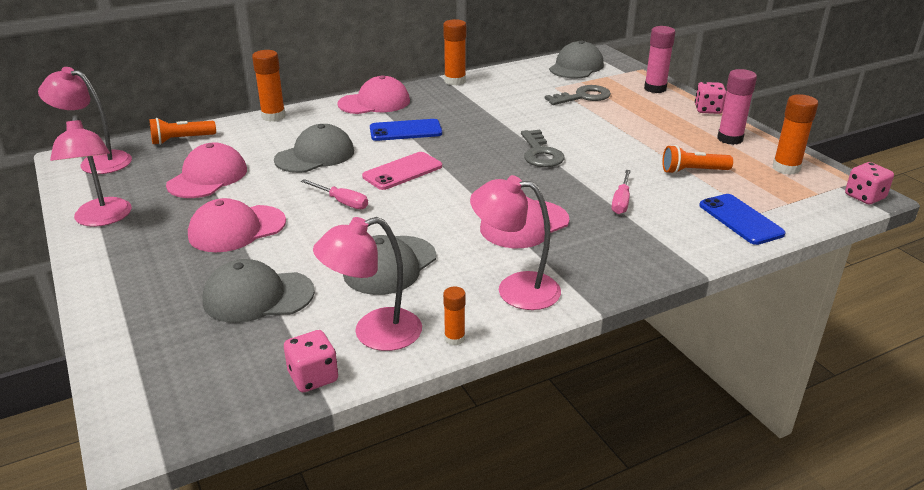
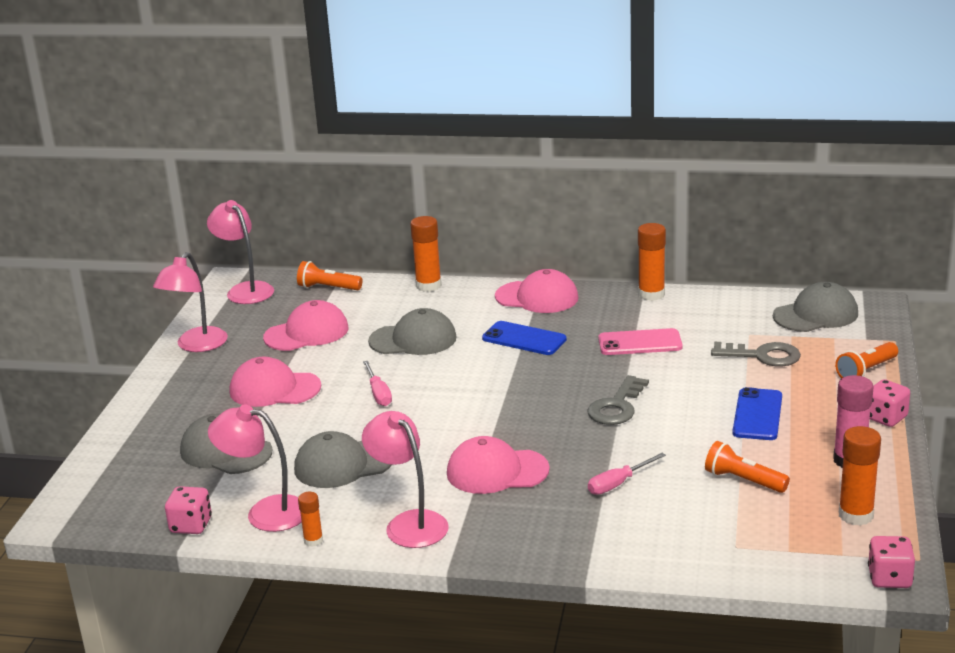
camera: 40 degrees right, 5 degrees down
pink phone [362,152,442,190] -> pink phone moved to [598,328,683,355]
pink glue stick [644,26,675,93] -> orange flashlight [835,342,898,379]
blue phone [699,194,786,245] -> blue phone moved to [733,387,782,440]

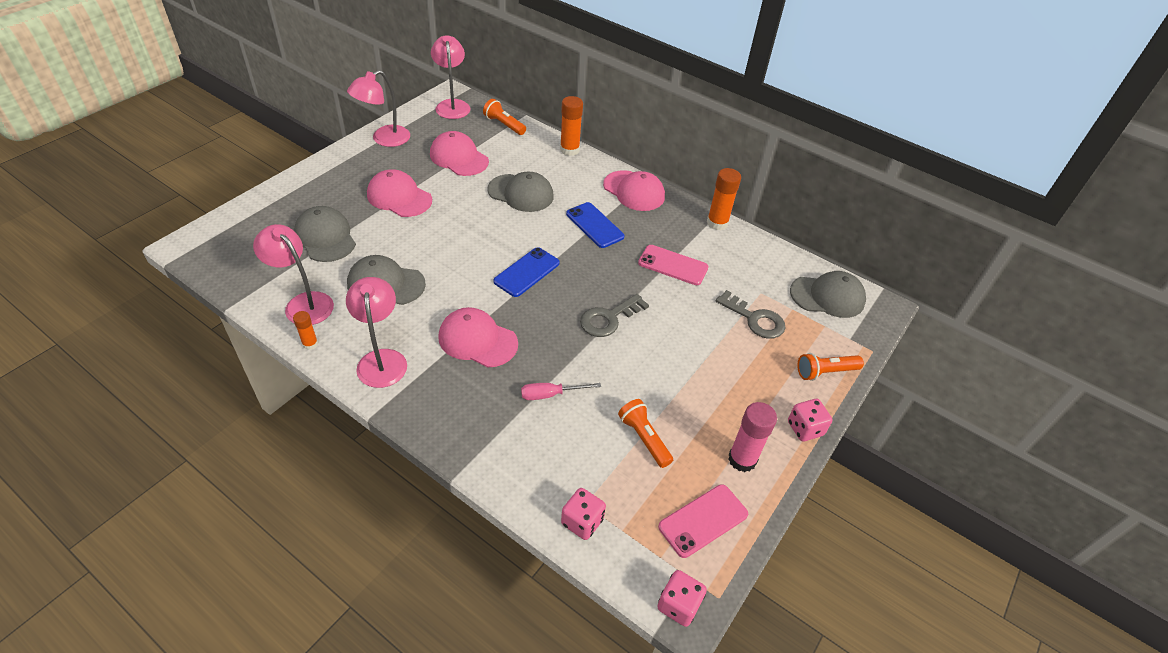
camera: 20 degrees right, 20 degrees up
pink dice [165,486,212,534] -> pink dice moved to [561,488,606,540]
pink cap [263,300,348,351] -> pink cap turned 135 degrees counterclockwise [430,131,489,176]
pink screwdriver [363,361,392,406] -> none
blue phone [733,387,782,440] -> blue phone moved to [493,247,560,297]
orange glue stick [839,426,881,526] -> pink phone [658,484,748,558]

